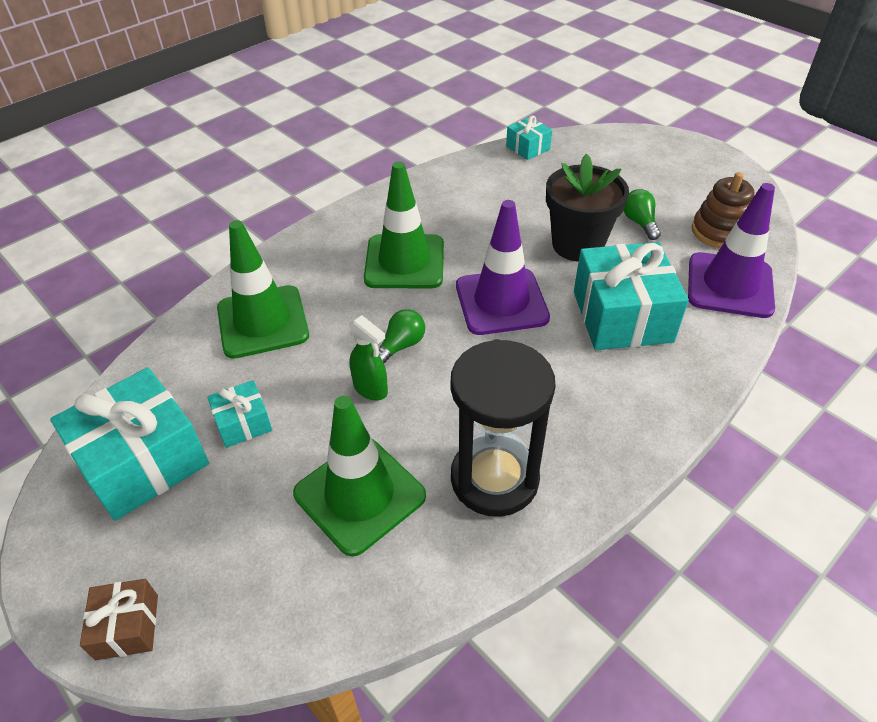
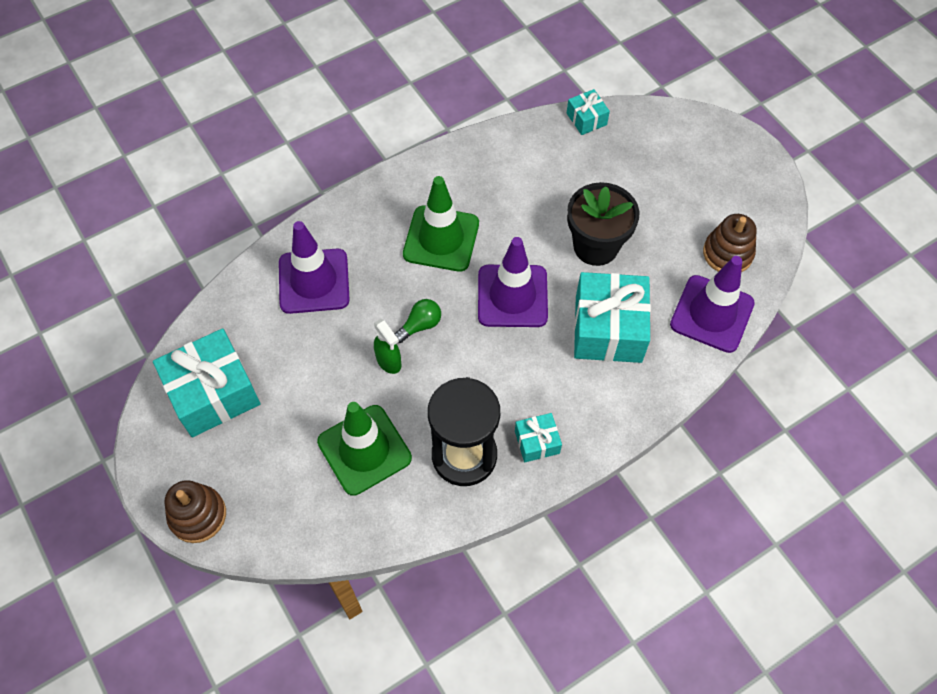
camera: 10 degrees right, 15 degrees up
brown gift [80,579,158,660] -> brown stacking toy [164,480,226,543]
turquoise gift [207,380,272,448] -> turquoise gift moved to [515,413,562,462]
green traffic cone [217,220,309,359] -> purple traffic cone [279,221,350,314]
green light bulb [624,189,661,240] -> none

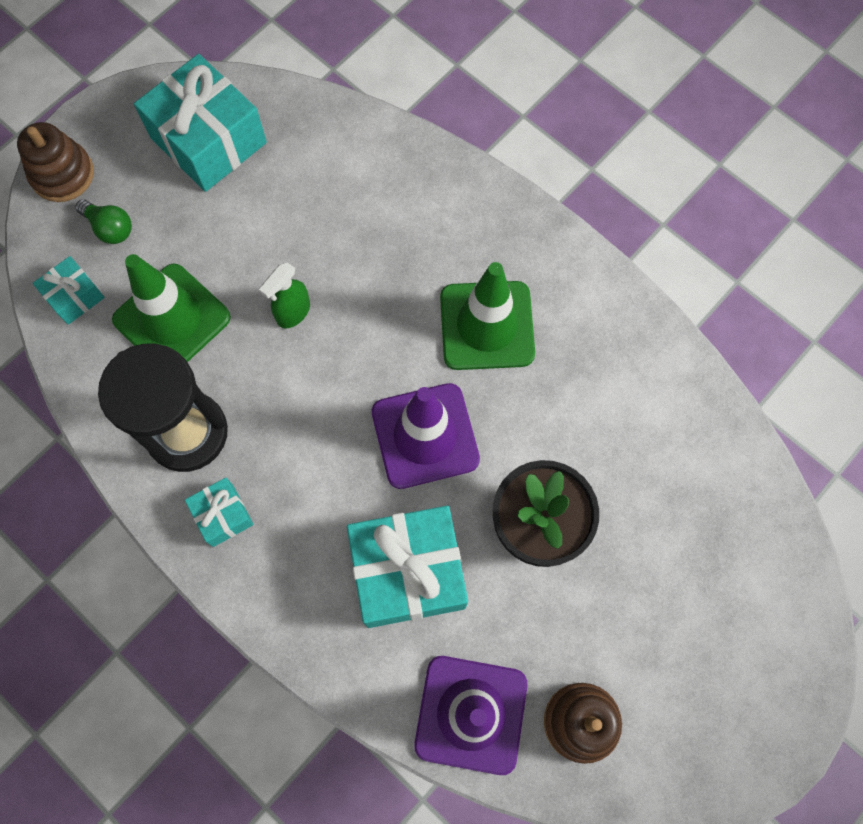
camera: 75 degrees right, 10 degrees up
purple traffic cone [279,221,350,314] -> none
green light bulb [394,299,441,343] -> green light bulb moved to [75,199,132,244]
turquoise gift [567,89,610,135] -> turquoise gift moved to [32,256,105,325]

